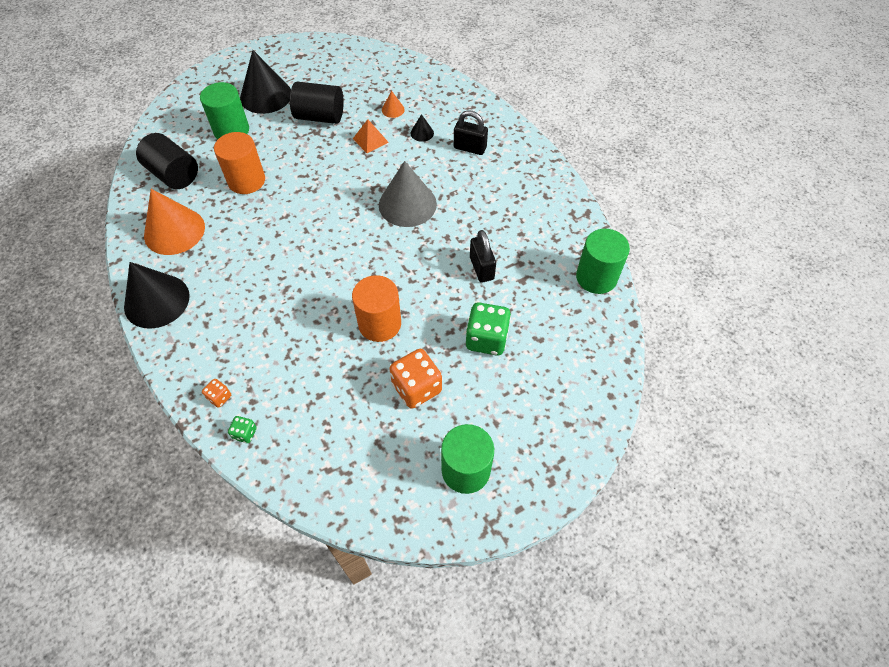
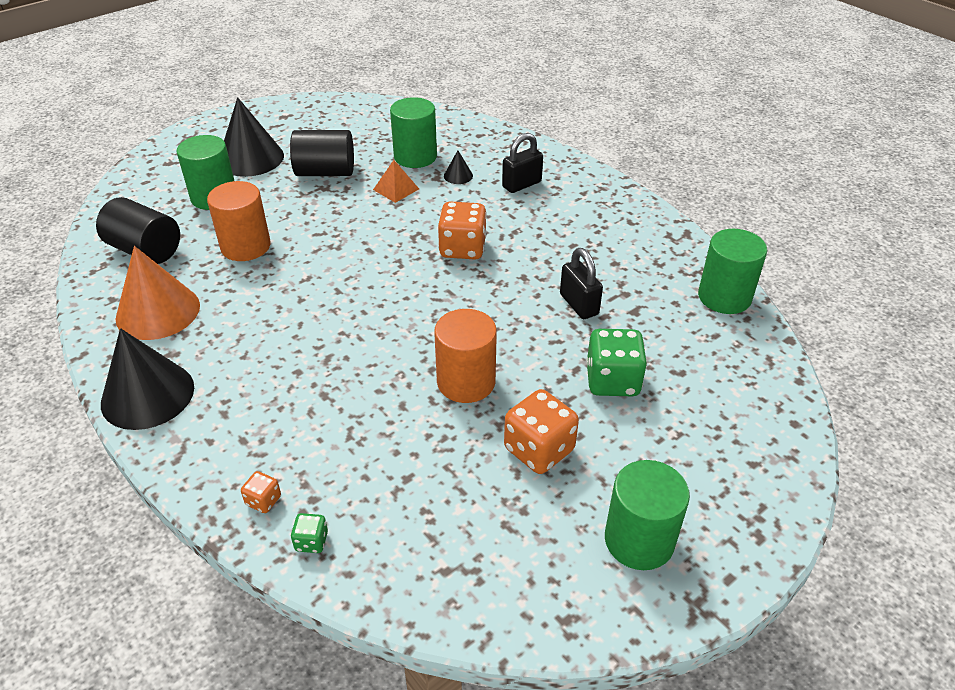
camera: 10 degrees left, 15 degrees down
grey cone [379,161,437,227] -> orange dice [438,201,487,259]
orange cone [382,91,405,118] -> green cylinder [390,97,437,168]
black padlock [454,110,488,155] -> black padlock turned 45 degrees counterclockwise [502,133,543,193]

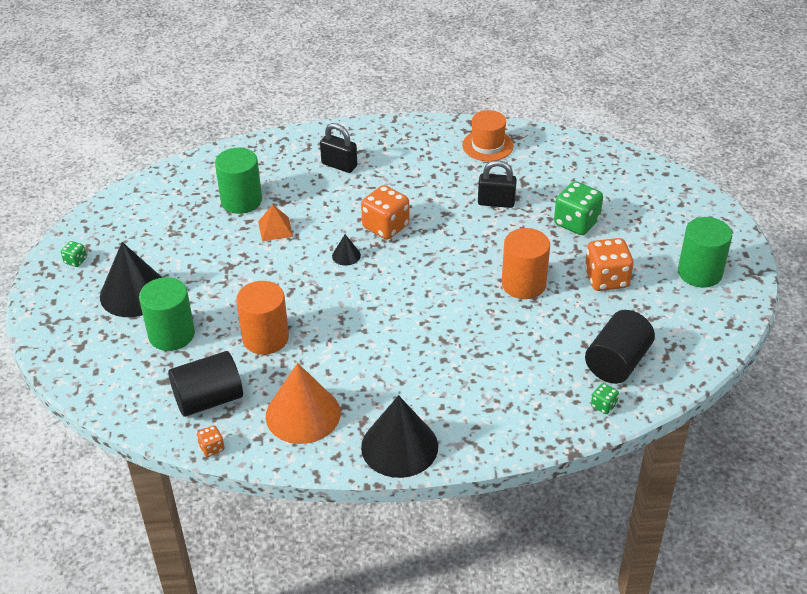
camera: 55 degrees left, 0 degrees up
orange dice [241,471,281,513] -> orange dice moved to [197,425,224,457]
black cylinder [290,130,354,176] -> black cylinder moved to [585,310,655,384]
black cone [444,150,473,184] -> black cone moved to [332,234,361,266]
black padlock [502,133,543,193] -> black padlock turned 60 degrees counterclockwise [320,123,357,173]
green cylinder [698,229,767,314] -> none
none -> green dice [61,241,87,267]
none -> orange hat [462,110,514,161]

